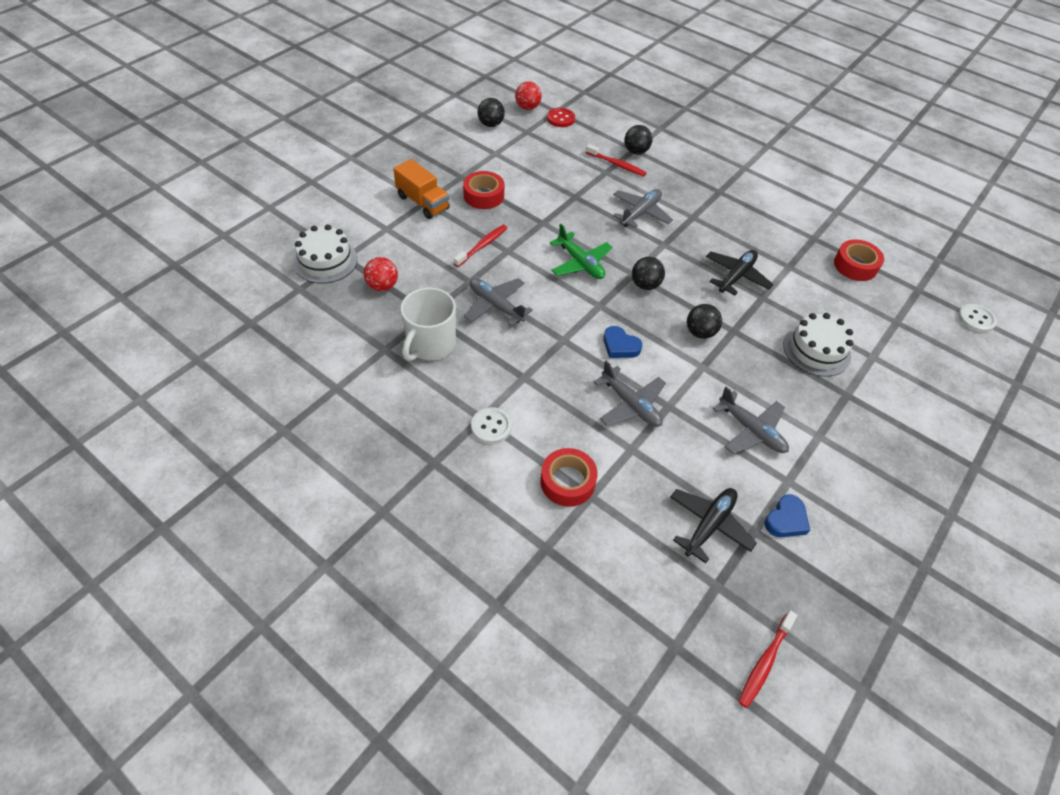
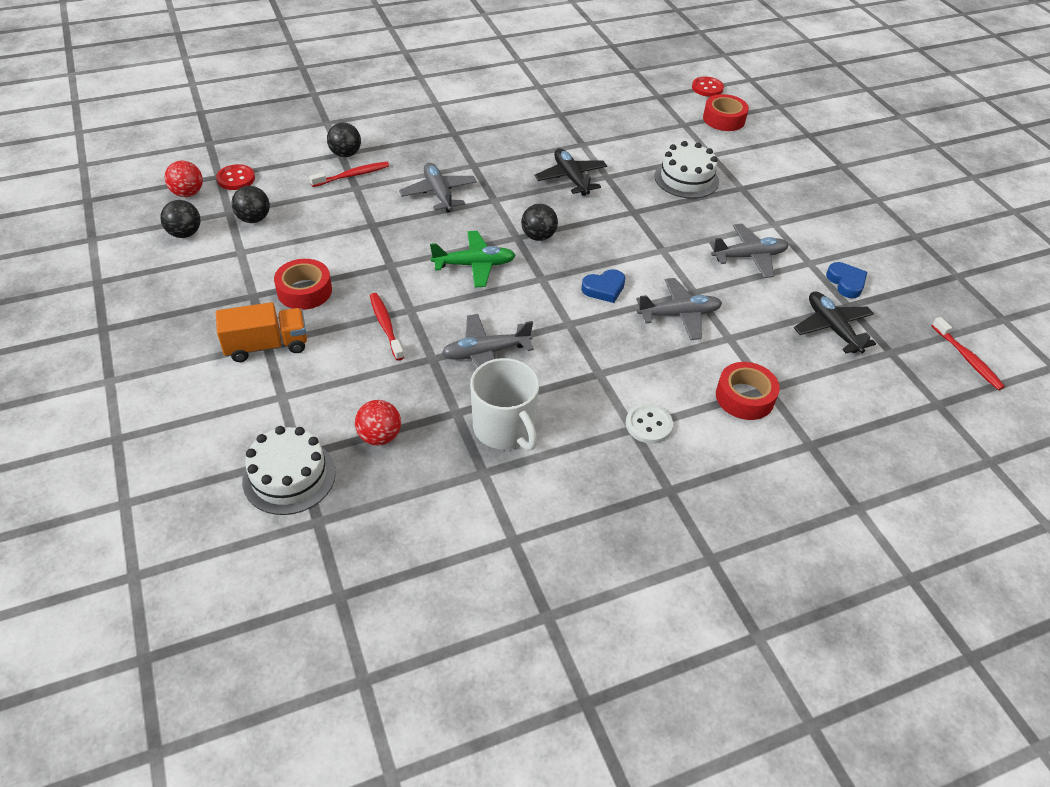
camera: 60 degrees left, 5 degrees down
black ball [687,304,722,339] -> black ball moved to [231,186,270,223]
red tape [834,239,884,281] -> red tape moved to [703,94,749,131]
white button [958,304,997,333] -> red button [692,77,724,97]

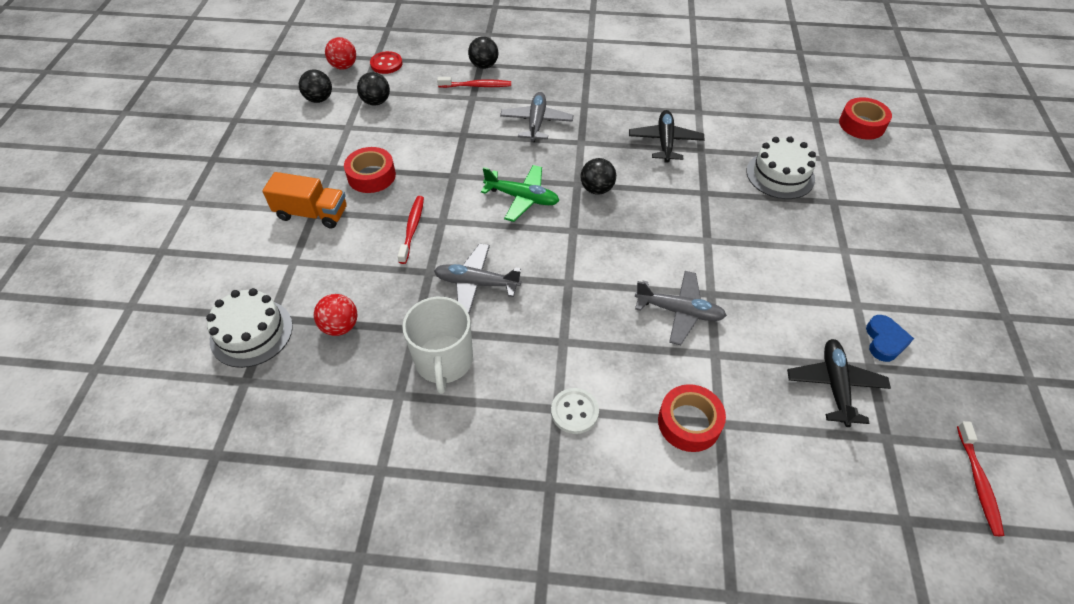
camera: 30 degrees right, 5 degrees up
blue heart [581,269,625,303] -> none
red button [692,77,724,97] -> none
grey plane [709,224,789,278] -> none

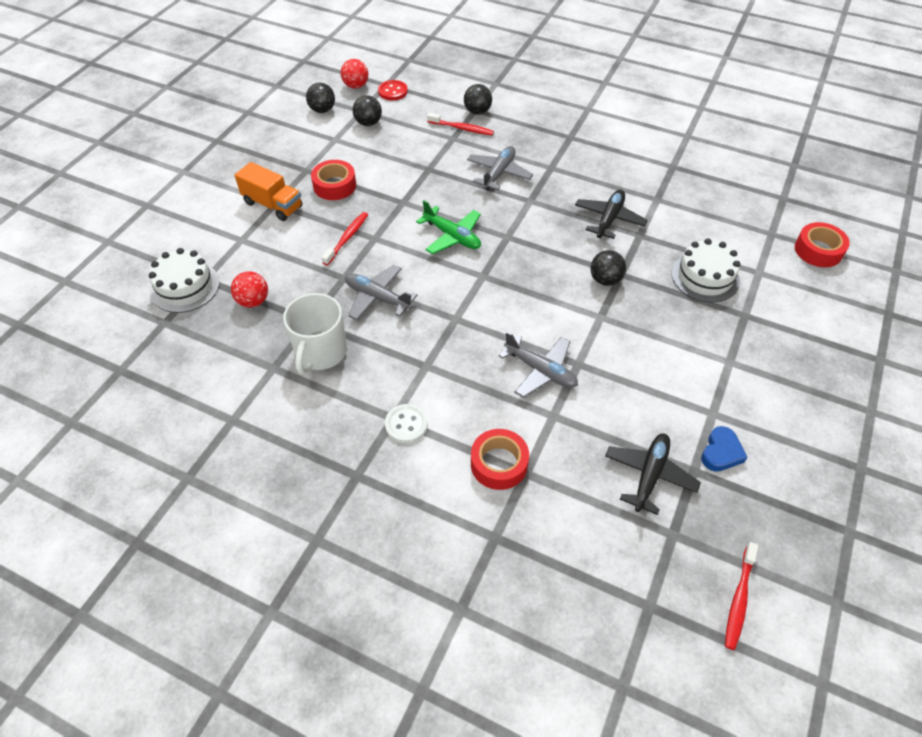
camera: 20 degrees right, 0 degrees up
black ball [581,158,616,194] -> black ball moved to [590,250,626,286]

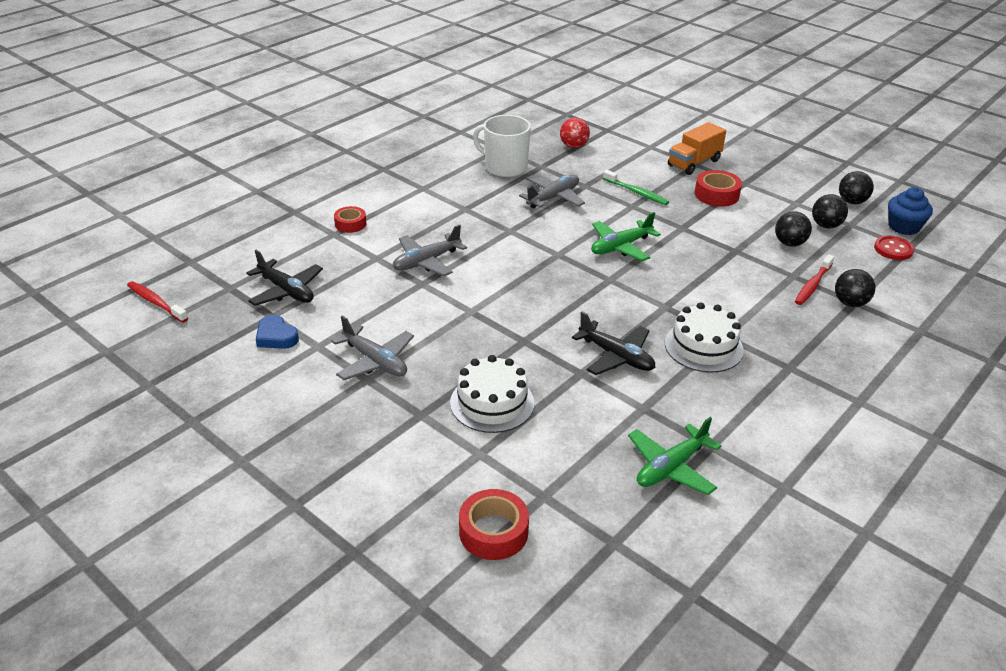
camera: 105 degrees right, 15 degrees down
white cake [149,248,220,313] -> white cake moved to [665,302,744,372]
red toothbrush [321,212,368,265] -> green toothbrush [603,170,669,205]
red ball [341,59,368,89] -> blue cupcake [888,187,933,235]
white button [385,404,428,443] -> none
grey plane [467,146,533,190] -> grey plane moved to [332,315,414,380]
red tape [471,429,529,490] -> red tape [334,206,366,233], size x0.67
black ball [590,250,626,286] -> black ball moved to [775,211,812,247]
none -> green plane [628,417,721,495]

